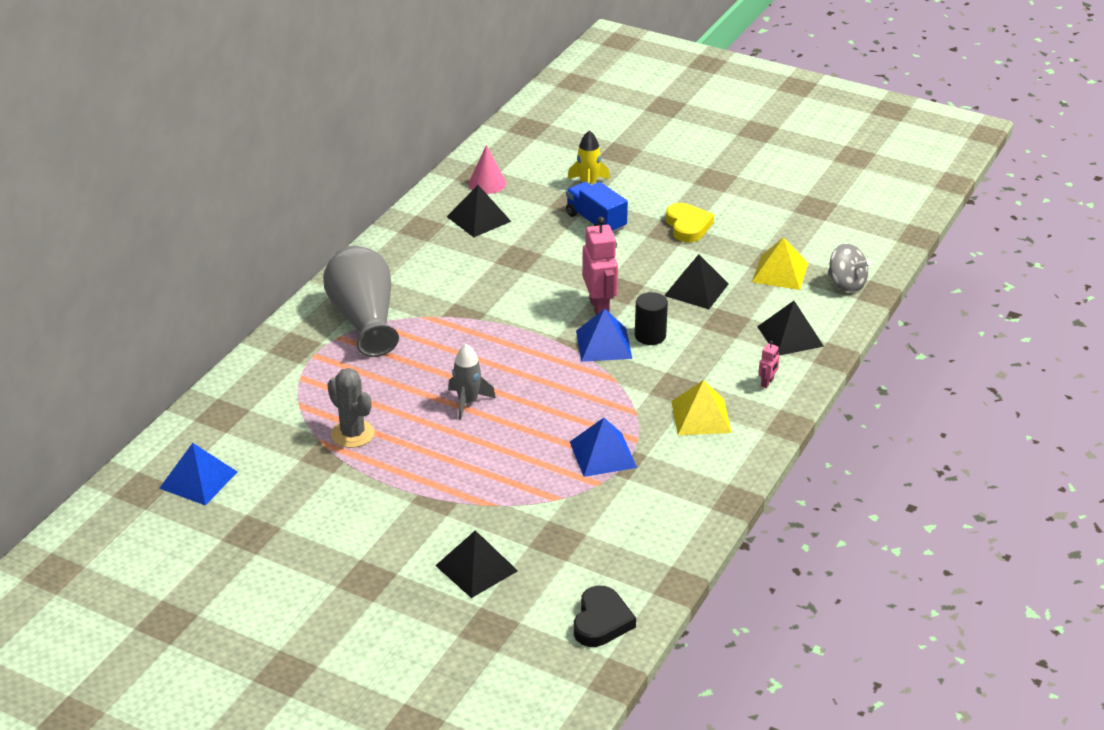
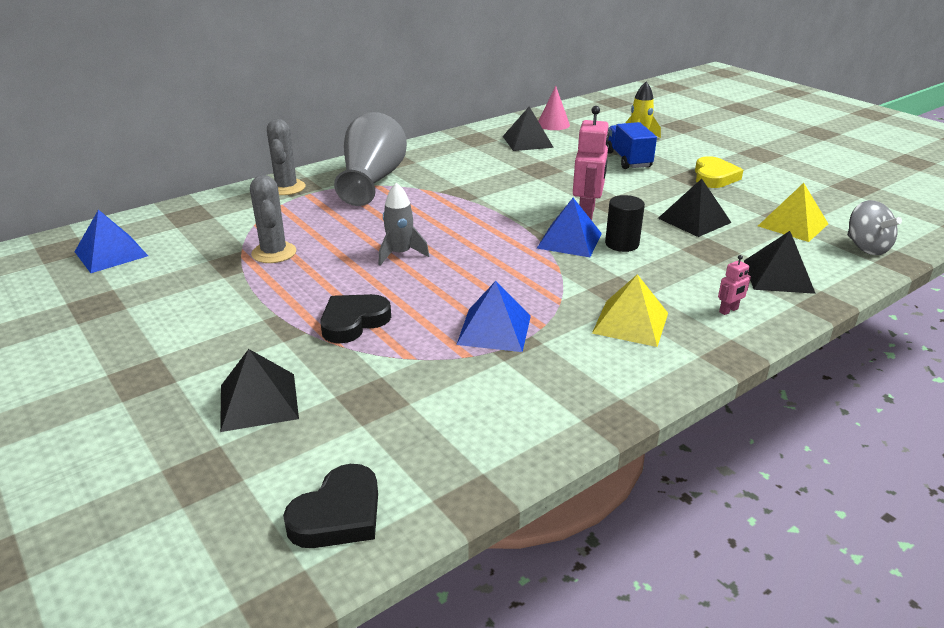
camera: 25 degrees right, 5 degrees down
none -> grey cactus [267,119,306,195]
none -> black heart [320,294,391,343]

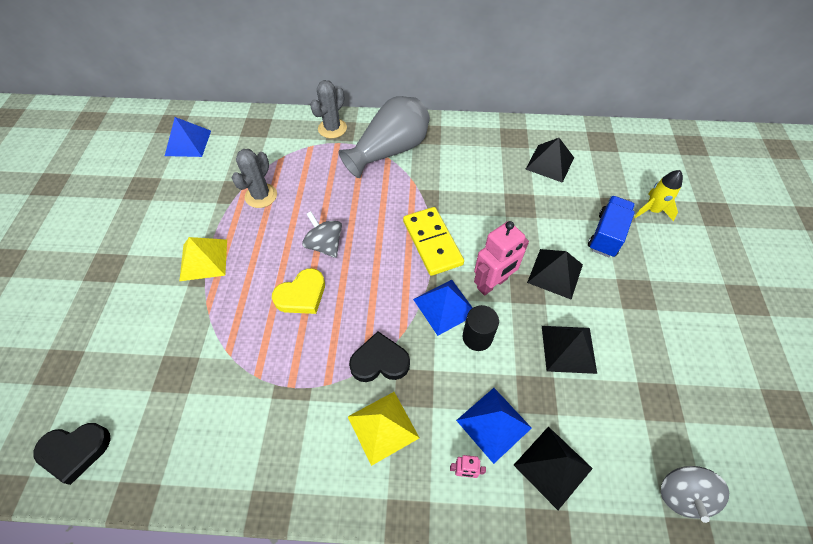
camera: 40 degrees right, 25 degrees up
black pyramid [220,349,299,432] -> black pyramid moved to [527,249,583,300]
black heart [320,294,391,343] -> black heart moved to [349,331,410,382]
grey rocket [378,183,429,266] -> grey spinning top [302,211,342,258]
blue pyramid [456,281,531,352] -> blue pyramid moved to [456,388,532,464]
pink cone [538,86,570,130] -> none
yellow heart [695,156,743,188] -> yellow heart moved to [272,268,325,314]
yellow pyramid [758,183,828,242] -> yellow pyramid moved to [179,237,227,281]
none -> yellow domino [403,207,464,276]

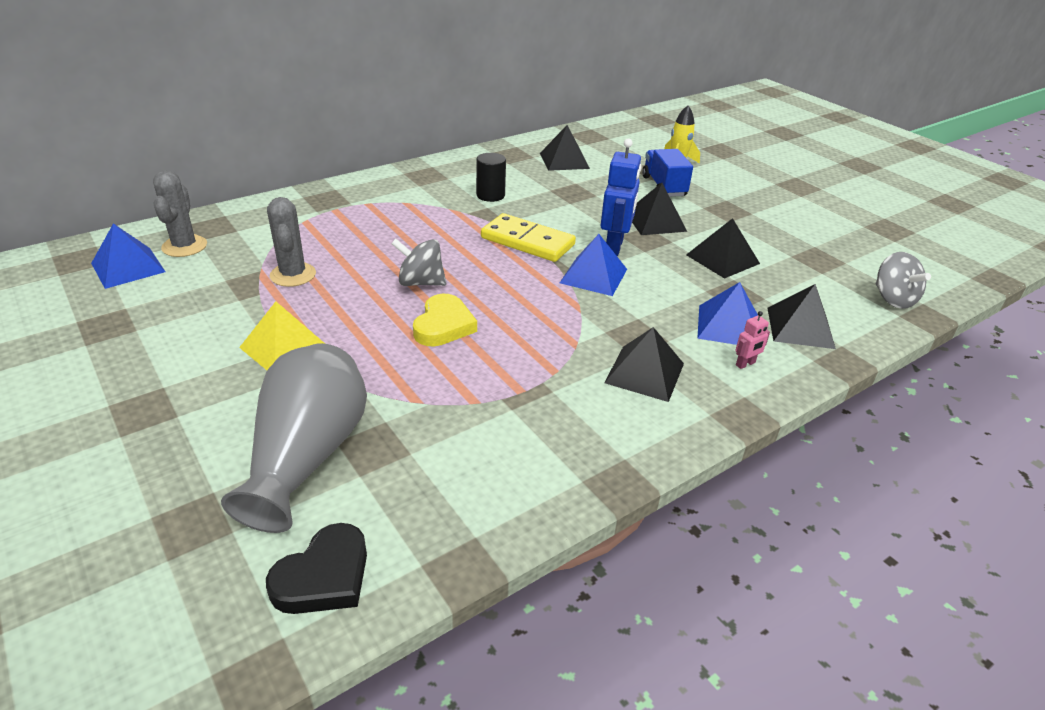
camera: 40 degrees left, 20 degrees down
grey cactus [310,80,347,138] -> grey cactus moved to [153,170,207,257]
grey vase [339,96,430,178] -> grey vase moved to [221,343,367,533]
yellow pyramid [348,392,419,466] -> black pyramid [604,327,684,402]
black heart [349,331,410,382] -> none
black cylinder [463,305,499,351] -> black cylinder moved to [476,153,506,202]
pink robot [474,221,529,296] -> blue robot [601,138,641,256]

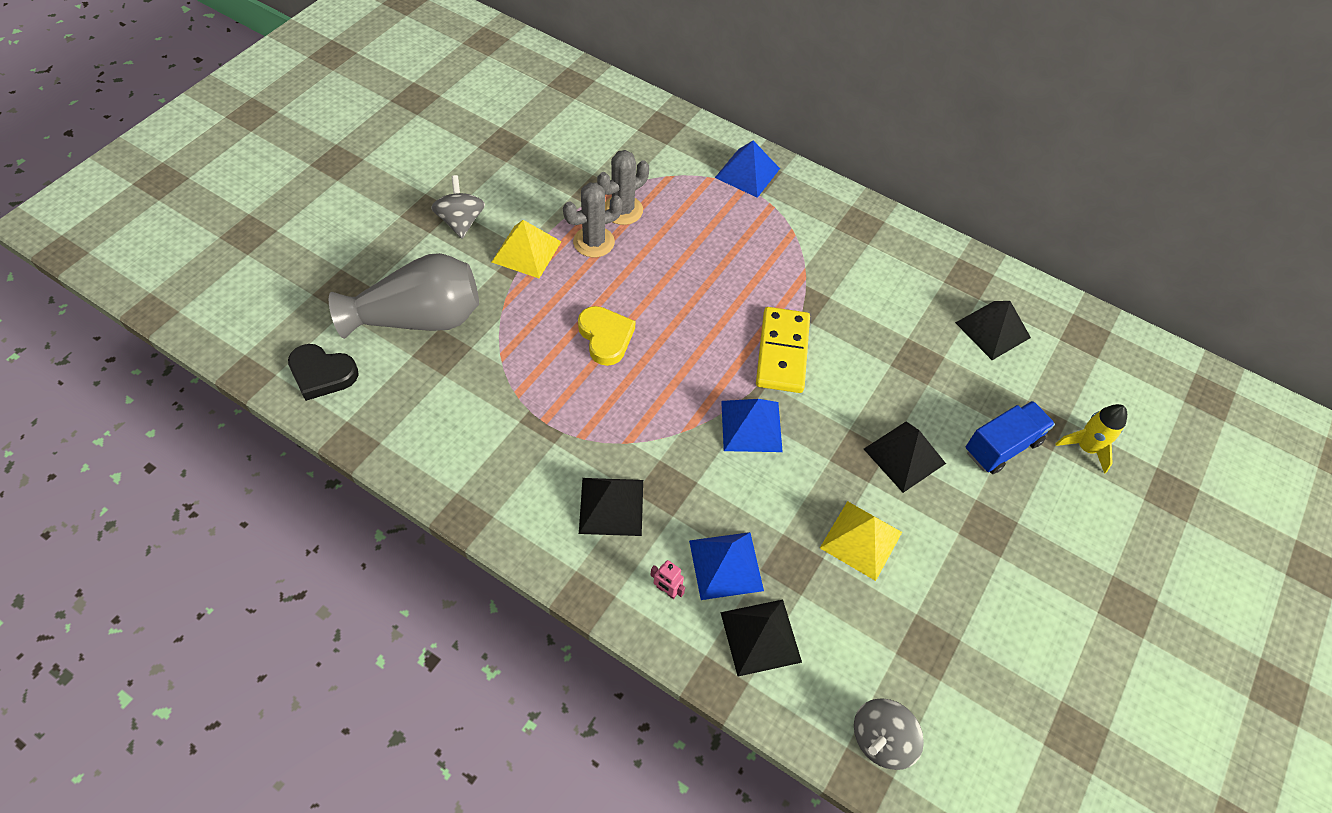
camera: 65 degrees right, 20 degrees up
blue pyramid [91,223,165,289] -> blue pyramid moved to [715,140,780,198]
grey cactus [153,170,207,257] -> grey cactus moved to [563,183,623,257]
grey spinning top [391,239,446,286] -> grey spinning top moved to [431,175,485,239]
yellow heart [413,294,477,346] -> yellow heart turned 105 degrees counterclockwise [578,306,636,366]
black cylinder [476,153,506,202] -> none
blue robot [601,138,641,256] -> none
black pyramid [686,218,760,279] -> yellow pyramid [820,501,902,581]

